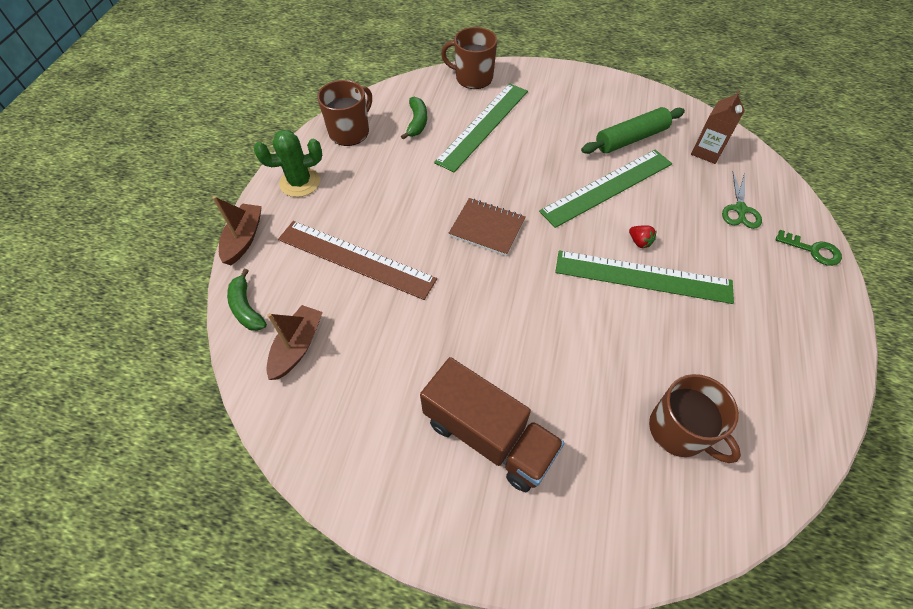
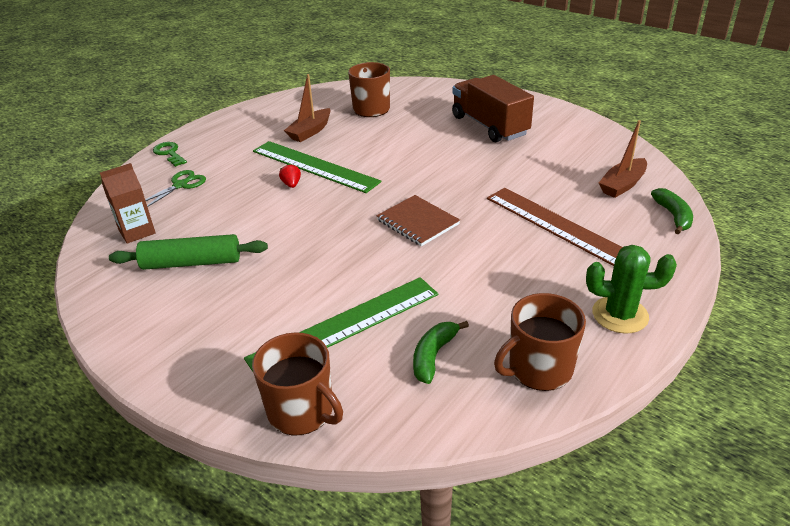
camera: 155 degrees left, 20 degrees down
brown boat [212,196,262,265] -> brown boat moved to [284,74,331,142]
green ruler [539,150,672,228] -> none

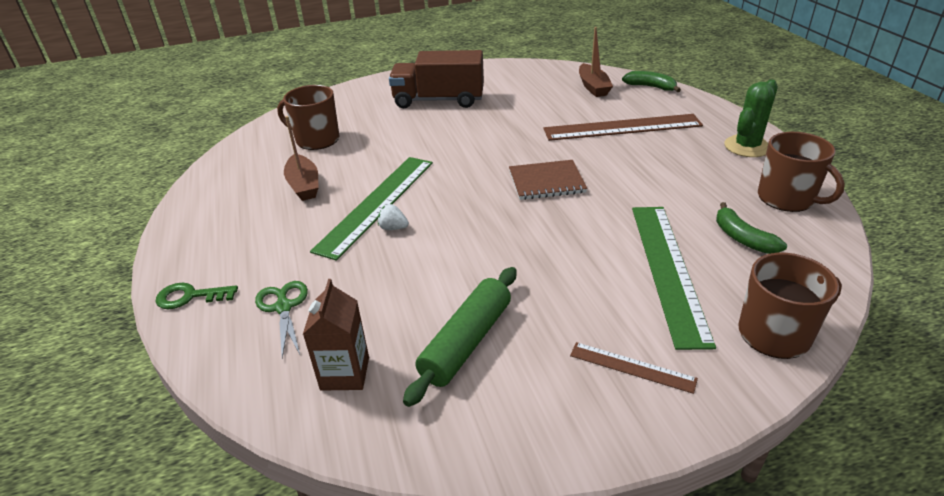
camera: 55 degrees left, 0 degrees up
green ruler [253,141,382,193] -> green ruler turned 45 degrees counterclockwise [310,157,433,261]
red strawberry [279,164,301,188] -> white strawberry [378,204,409,230]
brown mug [494,293,586,391] -> brown mug turned 45 degrees counterclockwise [758,132,845,212]
none -> brown ruler [570,342,698,394]

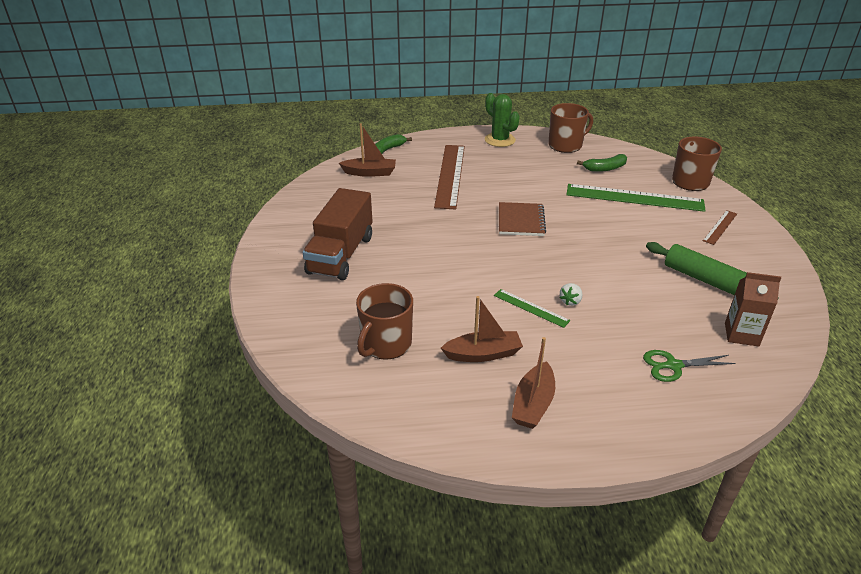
camera: 80 degrees left, 0 degrees up
green key [156,283,238,309] -> none
green ruler [310,157,433,261] -> green ruler [494,289,570,328], size x0.49
none -> brown boat [512,337,555,429]

